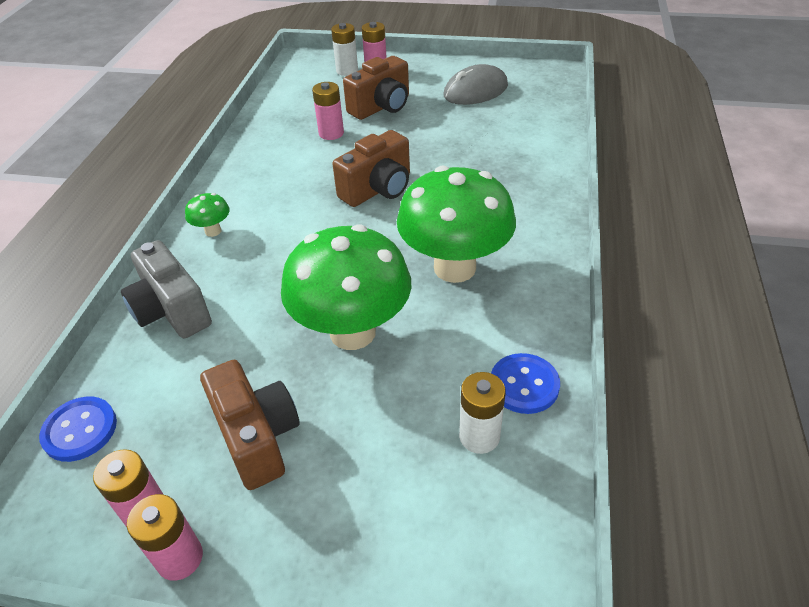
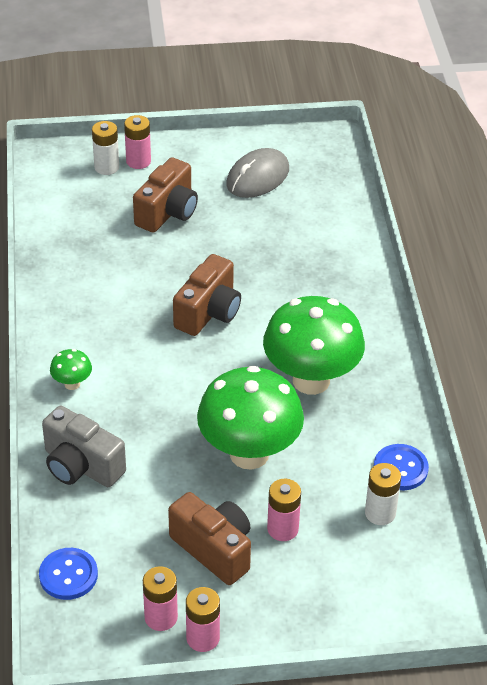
camera: 20 degrees left, 0 degrees up
pink battery [312,82,344,140] -> pink battery moved to [267,479,301,541]

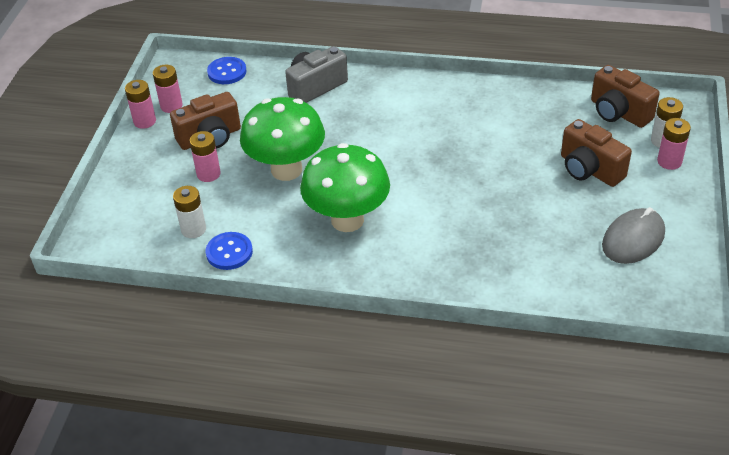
camera: 110 degrees right, 0 degrees up
green mushroom [50,349,92,390] -> none
brown camera [173,254,241,336] -> brown camera moved to [591,65,659,128]
grey mouse [226,148,289,198] -> grey mouse turned 75 degrees clockwise [602,207,665,264]

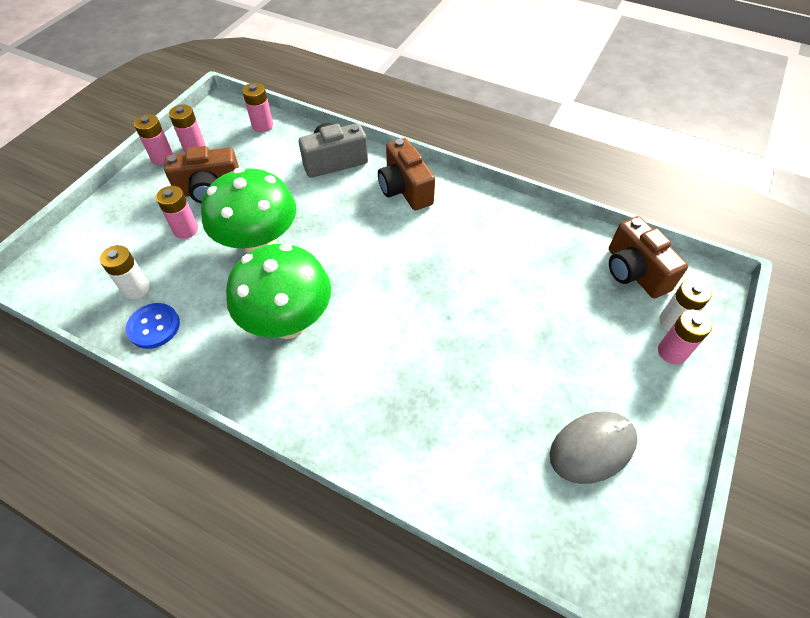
camera: 15 degrees right, 10 degrees up
blue button [207,57,247,84] -> pink battery [242,83,273,132]
brown camera [561,119,632,187] -> brown camera moved to [378,138,435,211]

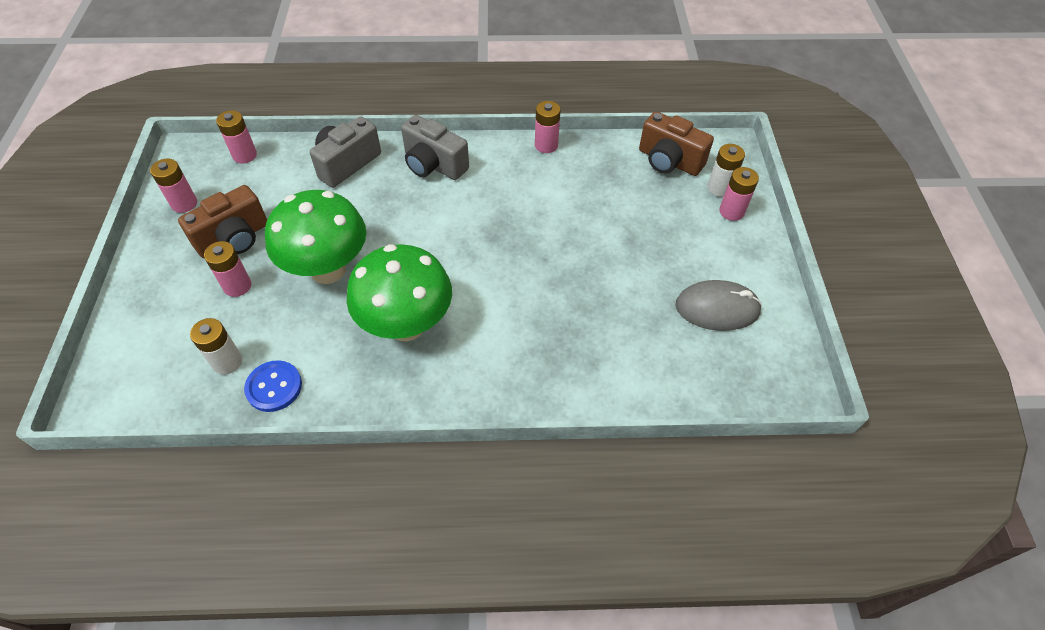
camera: 30 degrees left, 0 degrees up
pink battery [134,114,173,165] -> pink battery moved to [535,101,561,153]
brown camera [378,138,435,211] -> grey camera [401,115,469,180]
grey mouse [550,411,638,484] -> grey mouse turned 60 degrees clockwise [675,280,762,331]

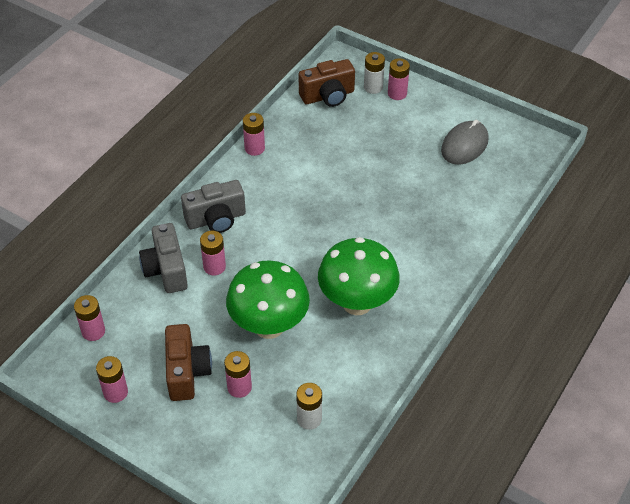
camera: 55 degrees left, 5 degrees down
blue button [244,360,302,412] -> none
none -> pink battery [200,231,226,276]

